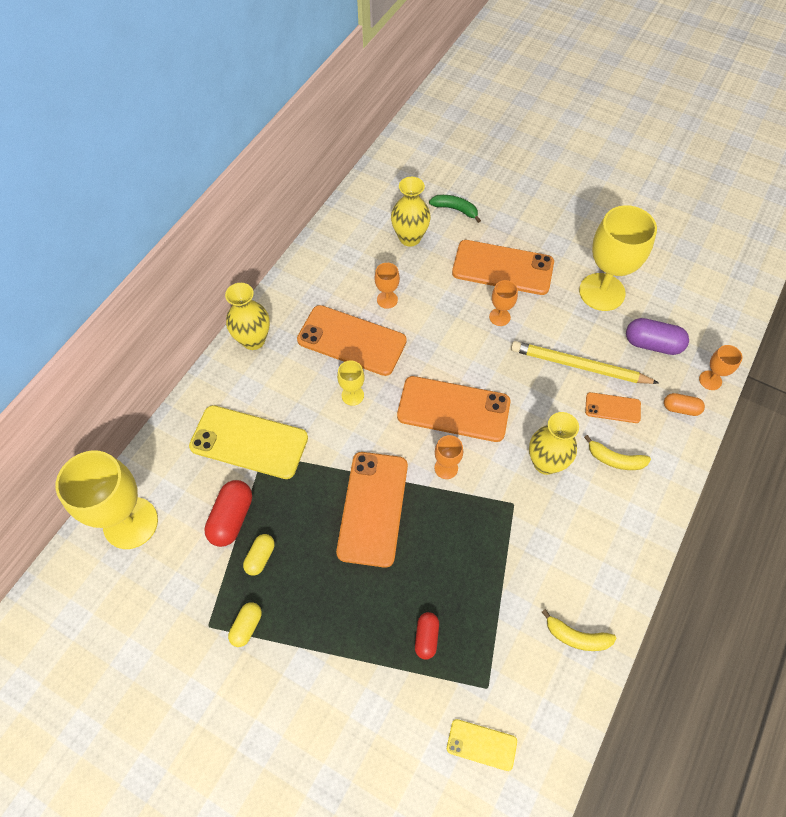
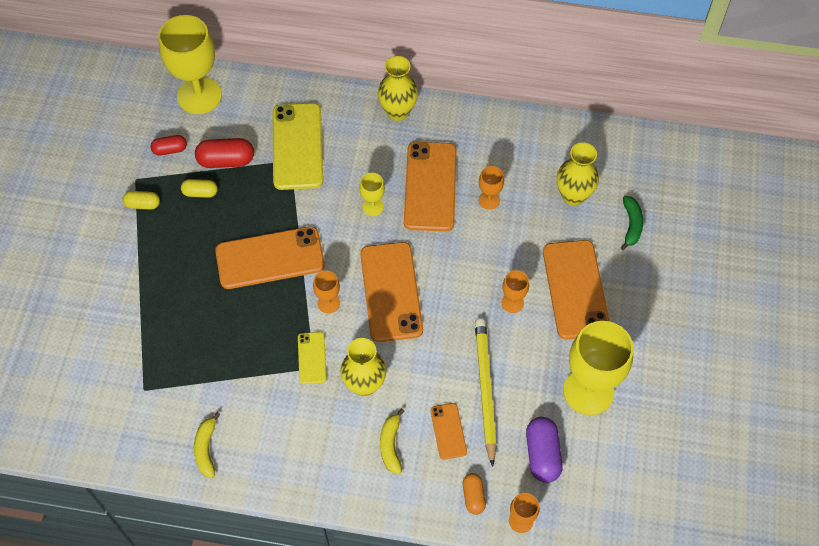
camera: 70 degrees right, 0 degrees up
red capsule [415,612,439,660] -> red capsule moved to [150,135,187,156]
yellow phone [447,719,517,771] -> yellow phone moved to [298,332,327,384]

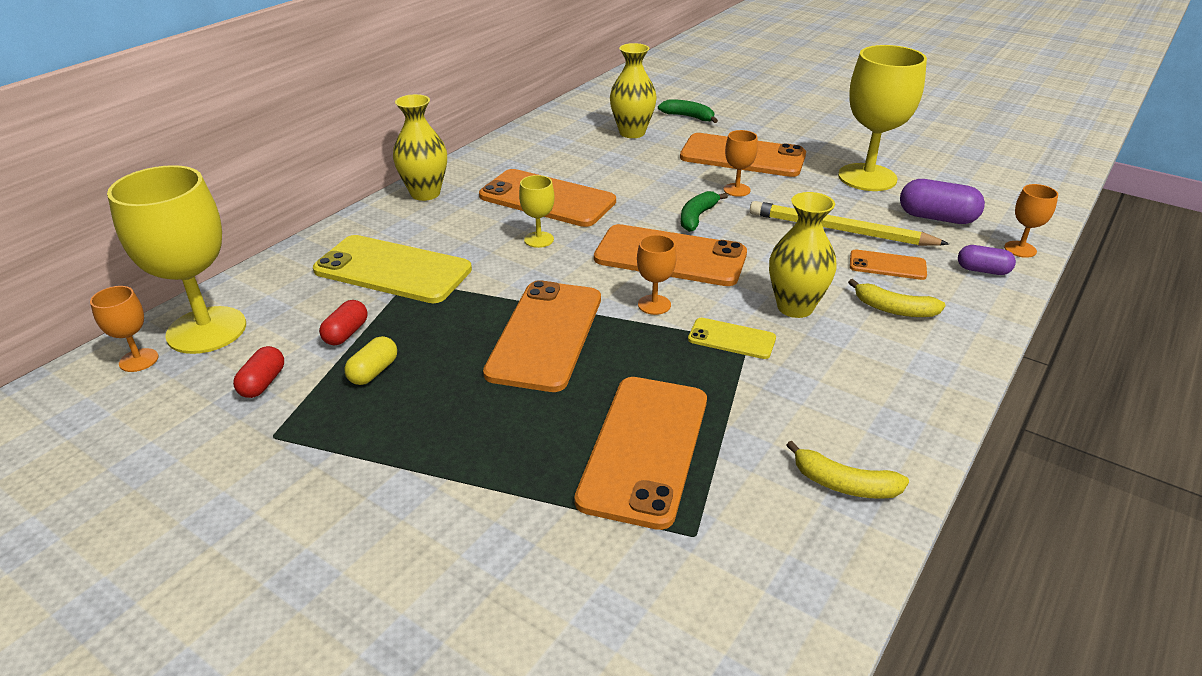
camera: 65 degrees left, 25 degrees down
yellow capsule [123,191,160,210] -> none
red capsule [195,138,254,168] -> red capsule [319,300,368,345], size x0.62
orange capsule [463,473,486,515] -> purple capsule [958,245,1016,275]
orange goblet [479,166,504,210] -> orange goblet moved to [90,286,158,372]
none -> orange phone [574,377,707,530]
none -> green banana [681,191,728,232]

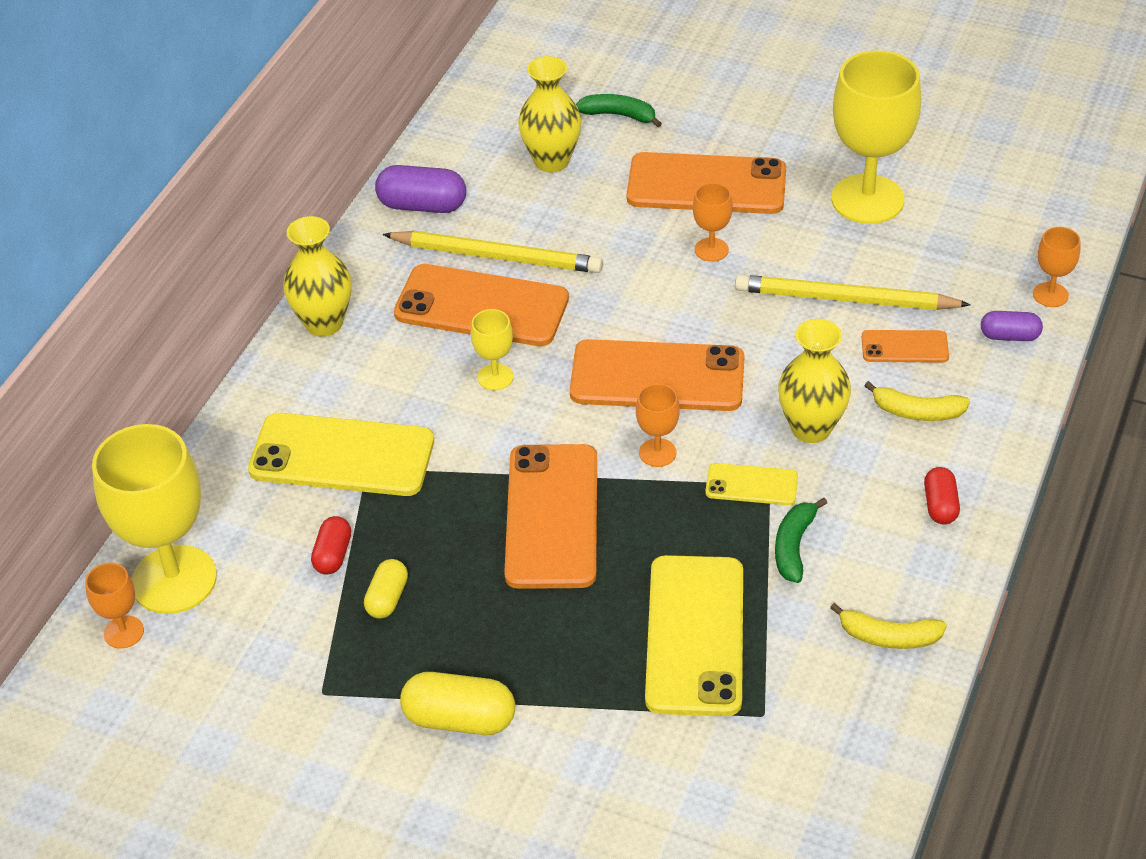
camera: 10 degrees left, 10 degrees up
red capsule [233,346,284,398] -> red capsule moved to [924,467,960,525]
orange phone [574,377,707,530] -> yellow phone [645,555,743,716]
green banana [681,191,728,232] -> green banana moved to [775,498,827,583]
purple capsule [900,179,985,224] -> purple capsule moved to [375,165,466,213]
none -> yellow pencil [382,231,603,273]
none -> yellow capsule [400,672,515,735]

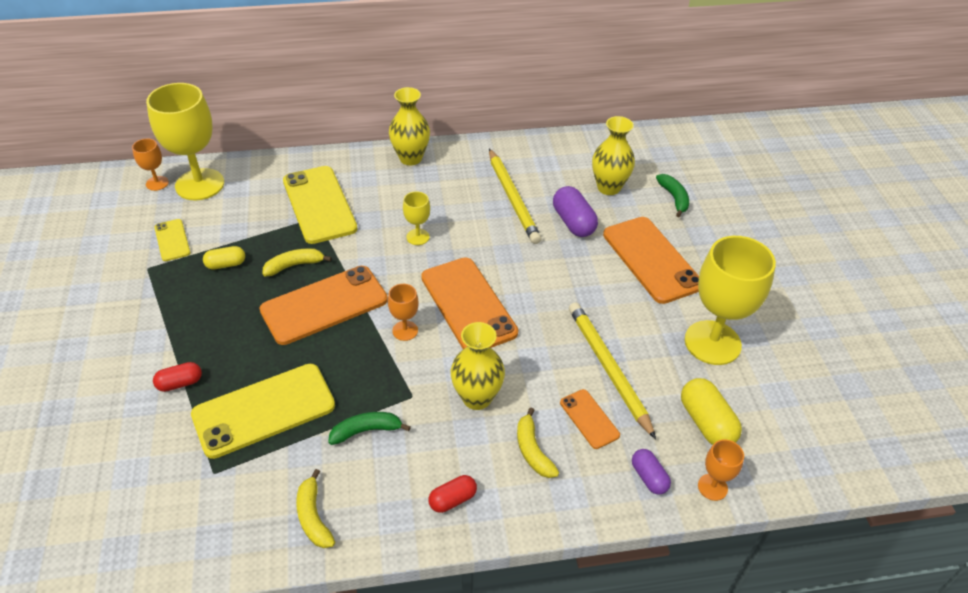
camera: 55 degrees right, 0 degrees up
red capsule [311,516,351,575] -> red capsule moved to [153,362,202,392]
purple capsule [375,165,466,213] -> purple capsule moved to [553,186,598,237]
orange phone [394,264,569,346] -> none
yellow capsule [400,672,515,735] -> yellow capsule moved to [681,378,742,445]
orange goblet [693,183,733,262] -> none
yellow phone [705,463,798,505] -> yellow phone moved to [154,219,191,261]
none -> yellow banana [263,248,332,277]

